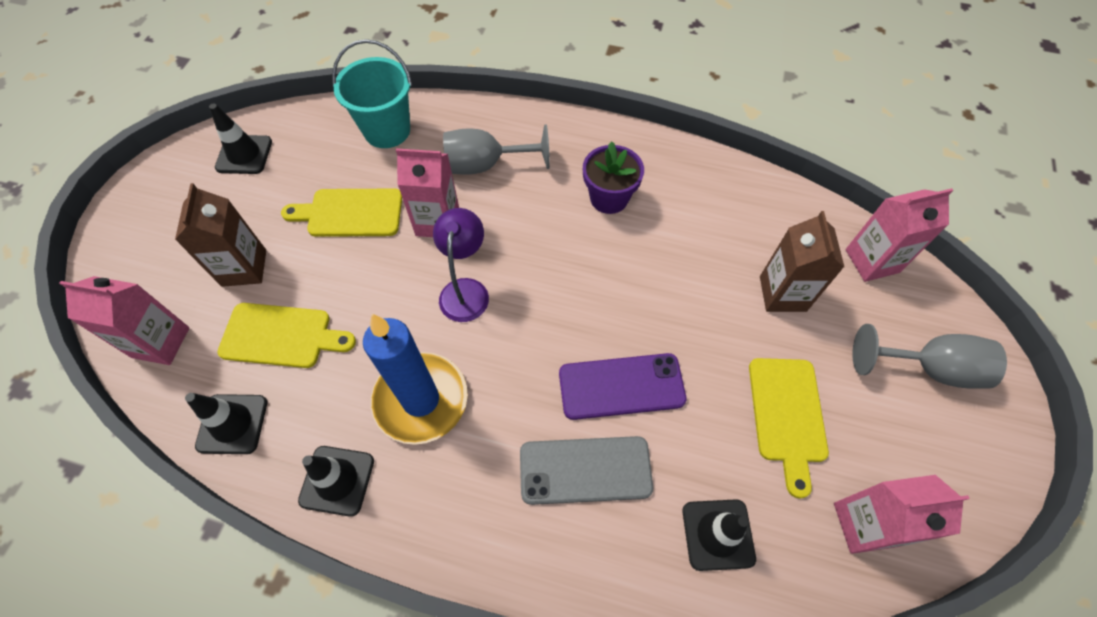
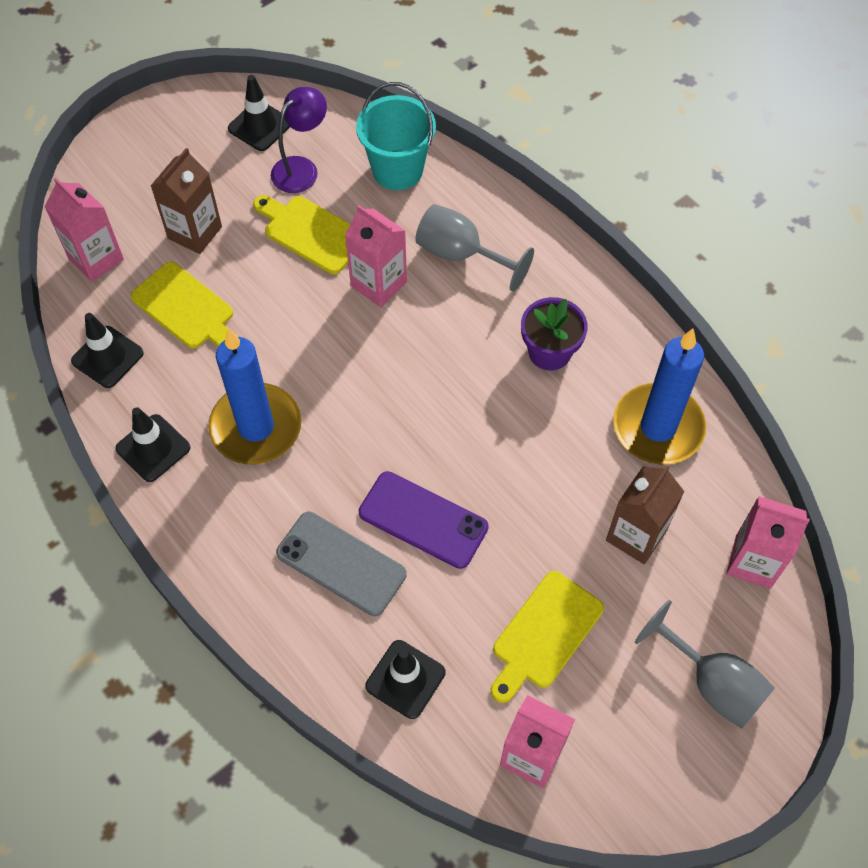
camera: 35 degrees right, 0 degrees up
purple lamp [433,208,489,322] -> purple lamp moved to [271,87,327,193]
none -> blue candle [613,329,706,465]

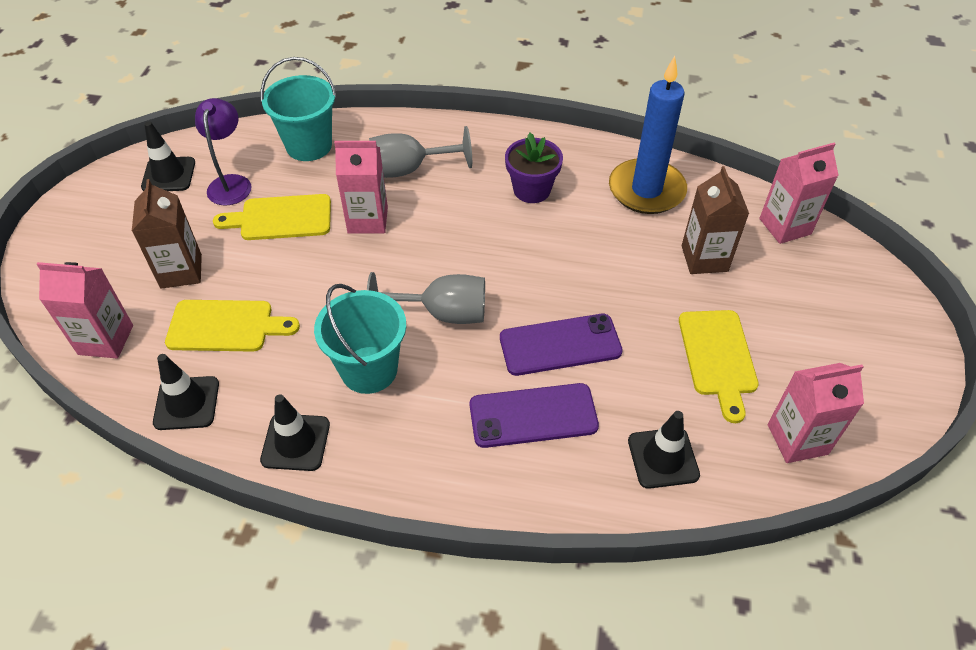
camera: 40 degrees left, 10 degrees down
blue candle [208,328,302,465] -> turquoise bucket [314,284,406,394]
grey phone [276,511,407,616] -> purple phone [470,383,599,448]
grey goblet [635,600,775,729] -> grey goblet moved to [367,272,485,324]

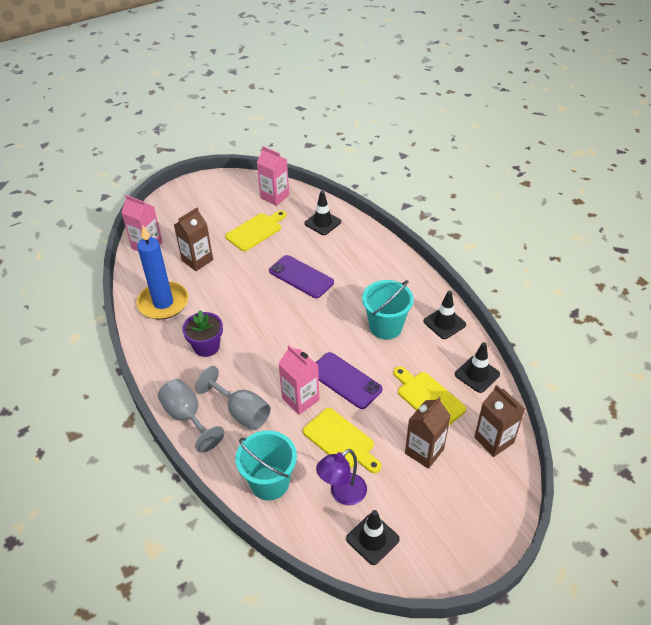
camera: 130 degrees left, 5 degrees down
pink carton [37,262,133,358] -> brown carton [474,385,525,457]
grey goblet [367,272,485,324] -> grey goblet moved to [158,379,225,452]
purple phone [470,383,599,448] -> purple phone moved to [316,352,382,409]

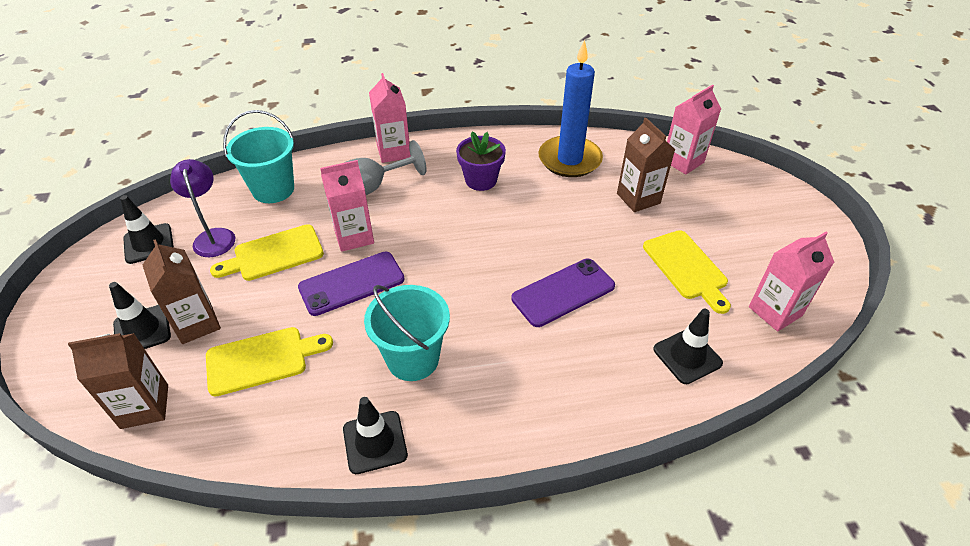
camera: 110 degrees right, 0 degrees up
grey goblet [158,379,225,452] -> pink carton [369,73,411,163]
black traffic cone [455,342,500,393] -> black traffic cone moved to [109,282,171,349]

